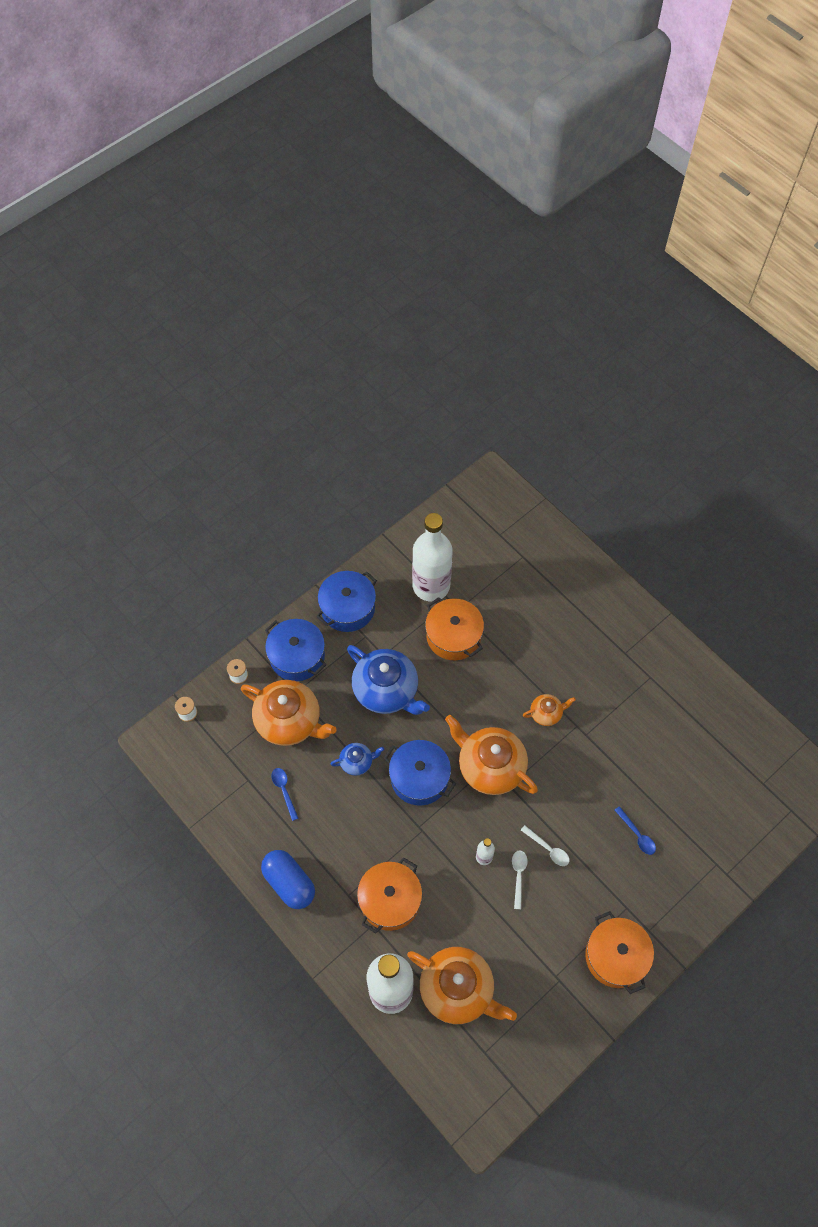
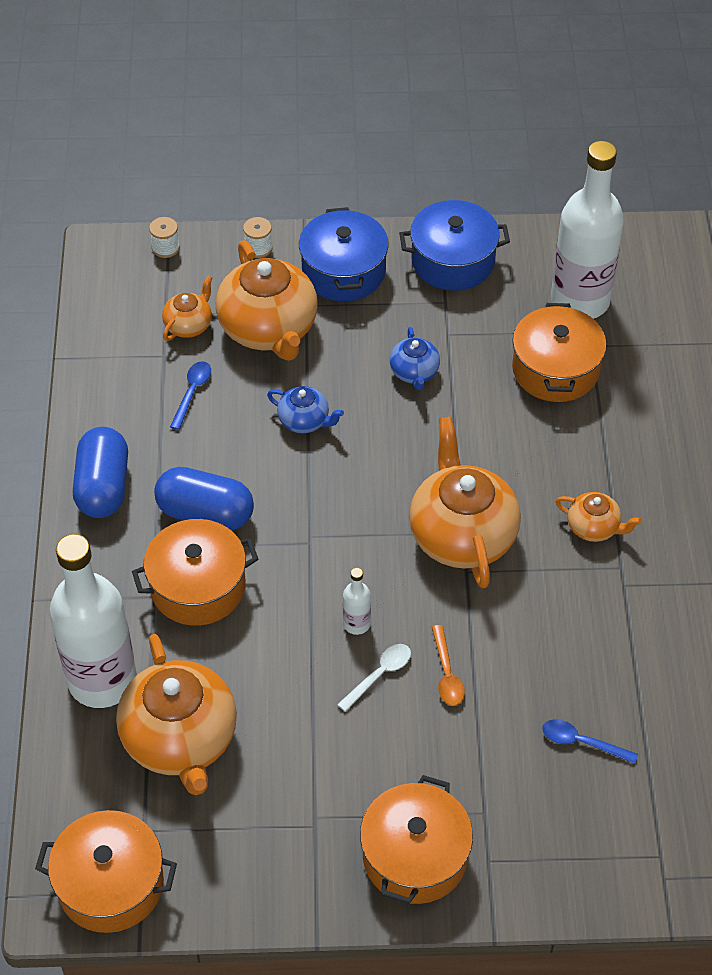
camera: 40 degrees right, 10 degrees down
blue teapot [347,645,430,715] -> blue teapot [390,327,440,390], size x0.49
blue pot [384,740,456,806] -> none
white spoon [521,825,570,866] -> orange spoon [432,625,465,706]
blue spoon [615,806,656,855] -> blue spoon turned 105 degrees clockwise [542,719,638,764]
none -> orange pot [35,810,177,933]
none -> blue capsule [154,467,254,530]
none -> orange teapot [162,275,213,341]

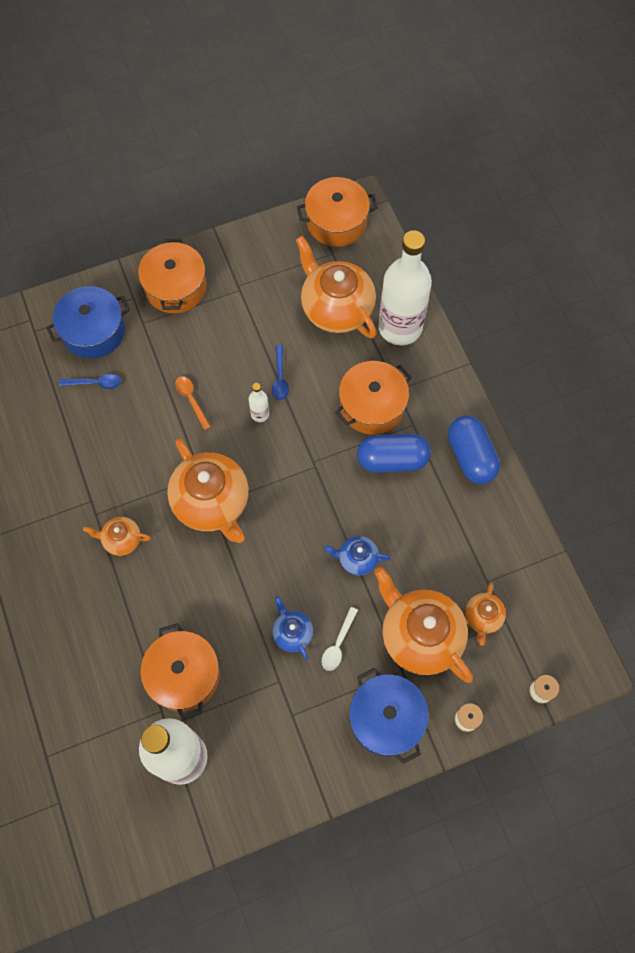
camera: 160 degrees right, 15 degrees up
blue spoon [170,361,211,430] -> blue spoon moved to [272,345,289,400]
white spoon [337,644,411,712] -> white spoon moved to [322,607,358,671]
blue pot [399,200,510,291] -> blue pot moved to [46,286,130,358]

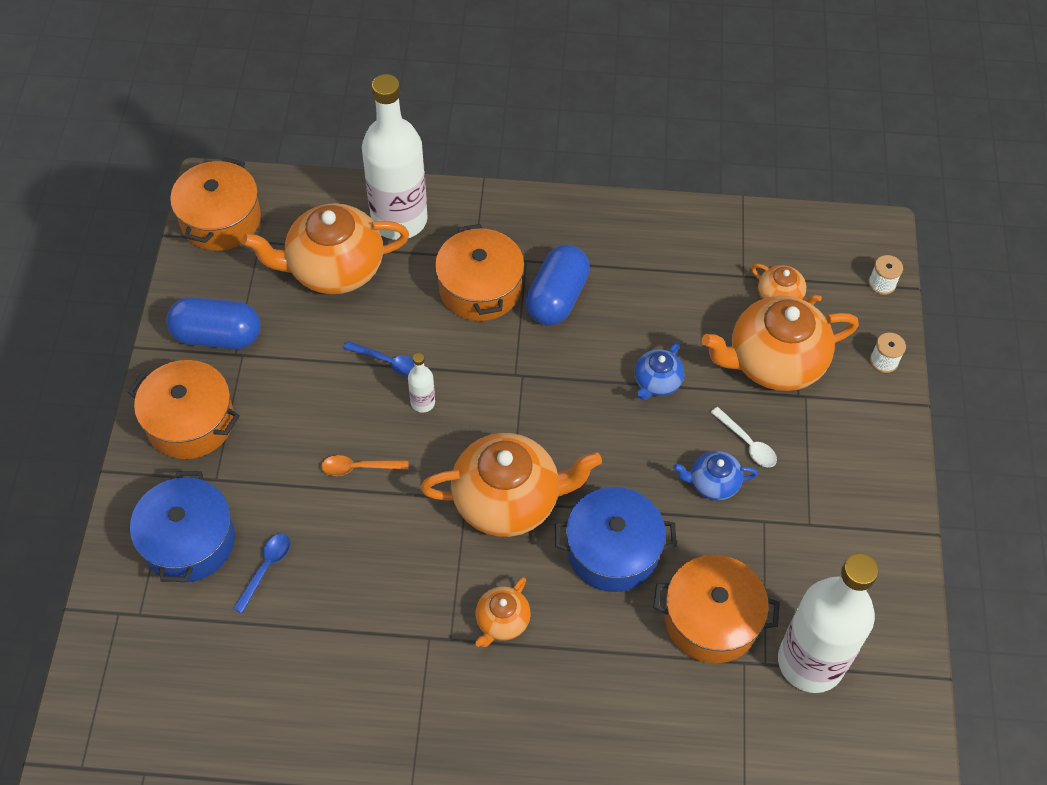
camera: 65 degrees left, 10 degrees down
blue pot [349,667,429,764] -> blue pot moved to [555,487,677,592]
blue capsule [448,416,500,484] -> blue capsule moved to [166,297,261,349]

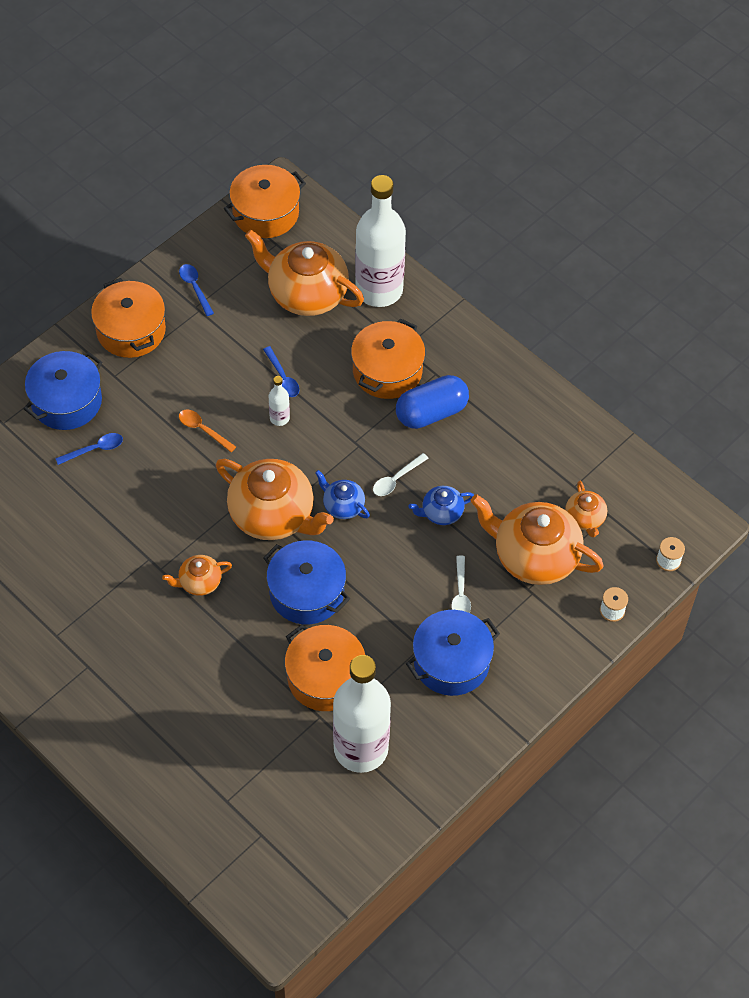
camera: 40 degrees right, 0 degrees up
blue capsule [166,297,261,349] -> blue spoon [179,264,214,316]
blue teapot [673,451,758,501] -> blue teapot moved to [315,470,370,519]
none -> white spoon [373,453,429,496]
none -> blue pot [406,610,500,696]

